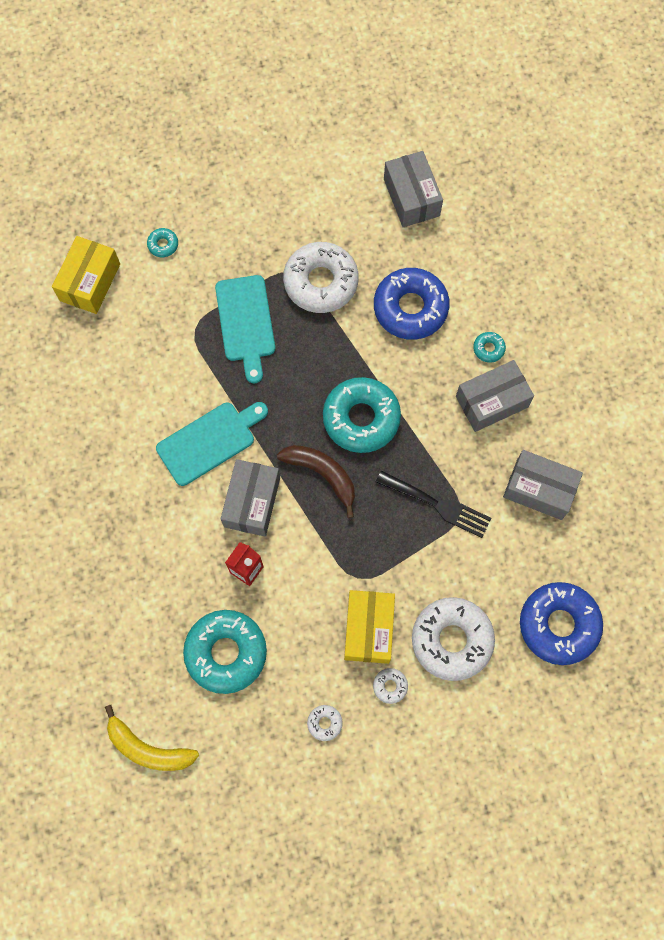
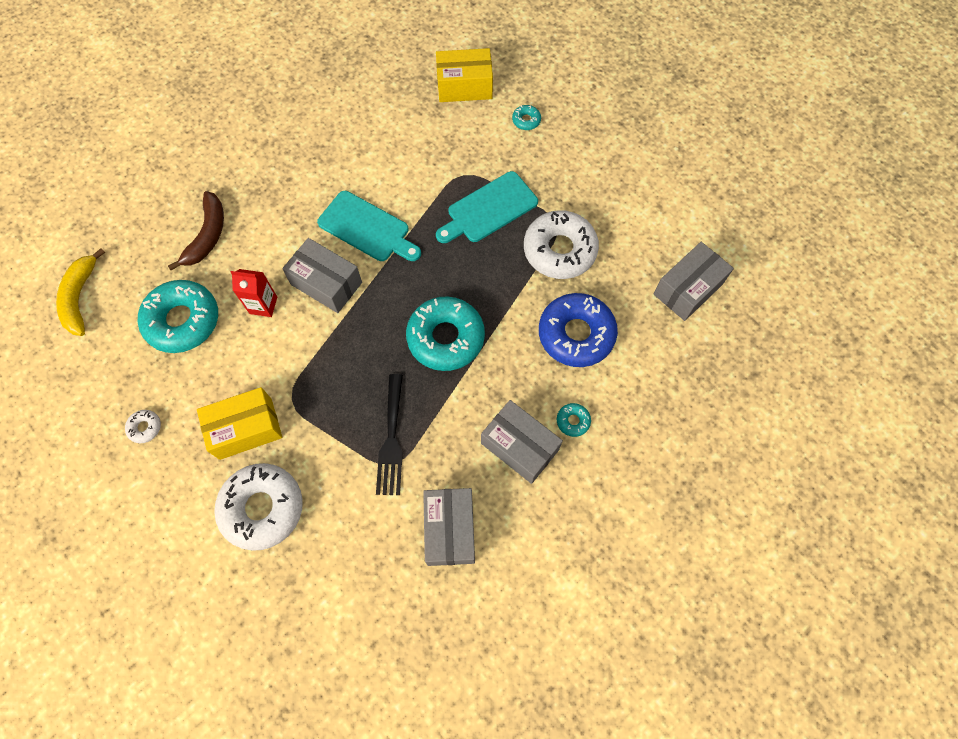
camera: 65 degrees right, 5 degrees down
grey box [221,459,280,536] -> grey box turned 45 degrees clockwise [282,238,362,313]
brown banana [277,445,355,518] -> brown banana moved to [168,191,224,270]
white donut [373,668,408,704] -> none
blue donut [520,582,603,665] -> none

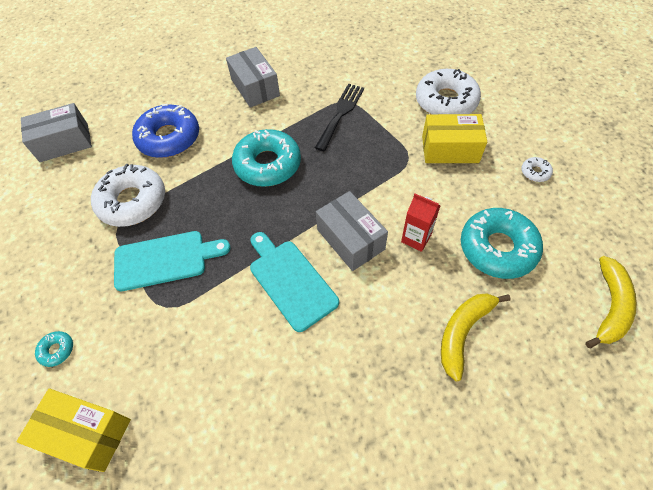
camera: 155 degrees left, 10 degrees down
brown banana [168,191,224,270] -> yellow banana [441,293,511,381]
grey box [423,488,475,566] -> none
turquoise donut [557,403,591,437] -> none

